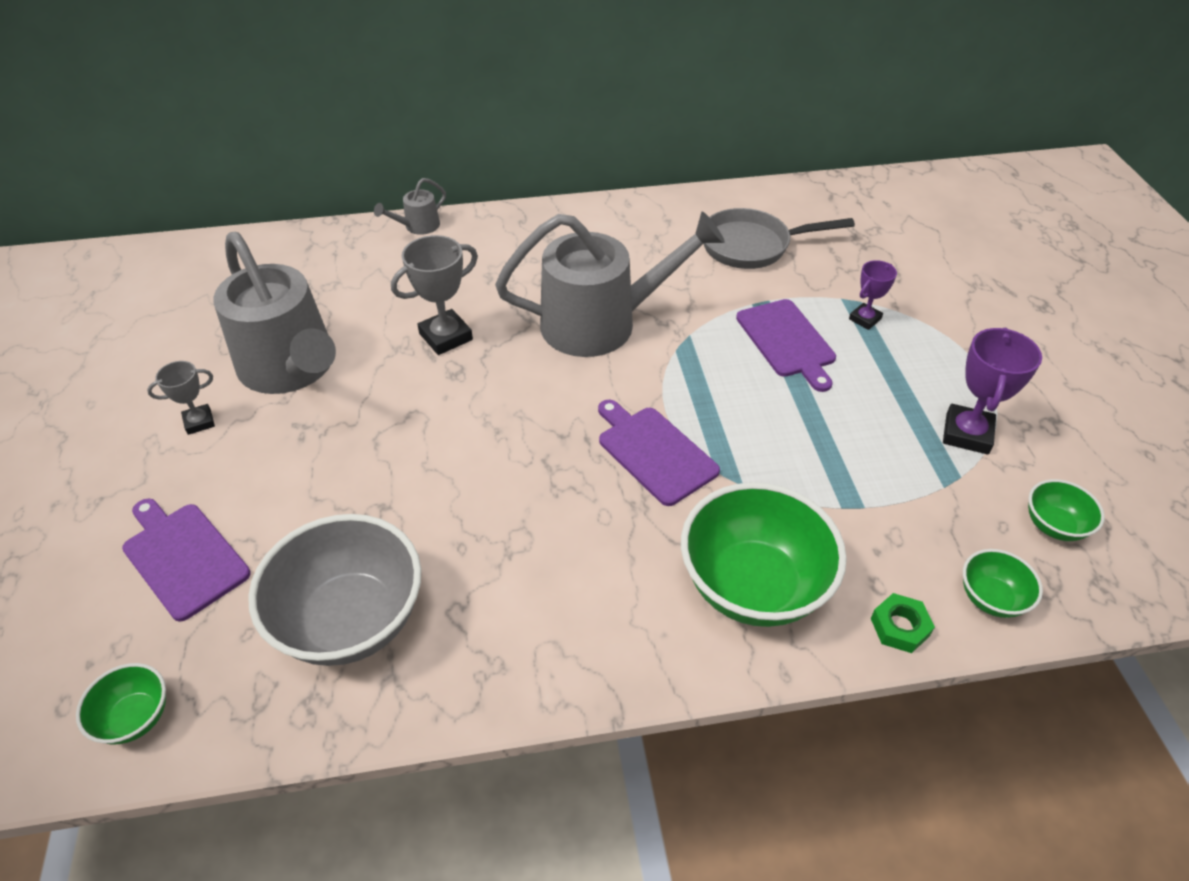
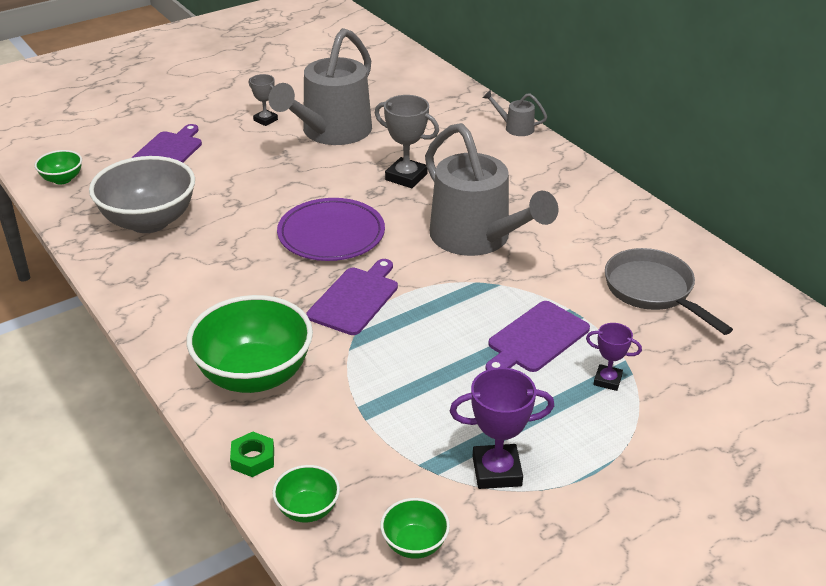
camera: 65 degrees right, 10 degrees down
none -> purple plate [277,198,385,261]

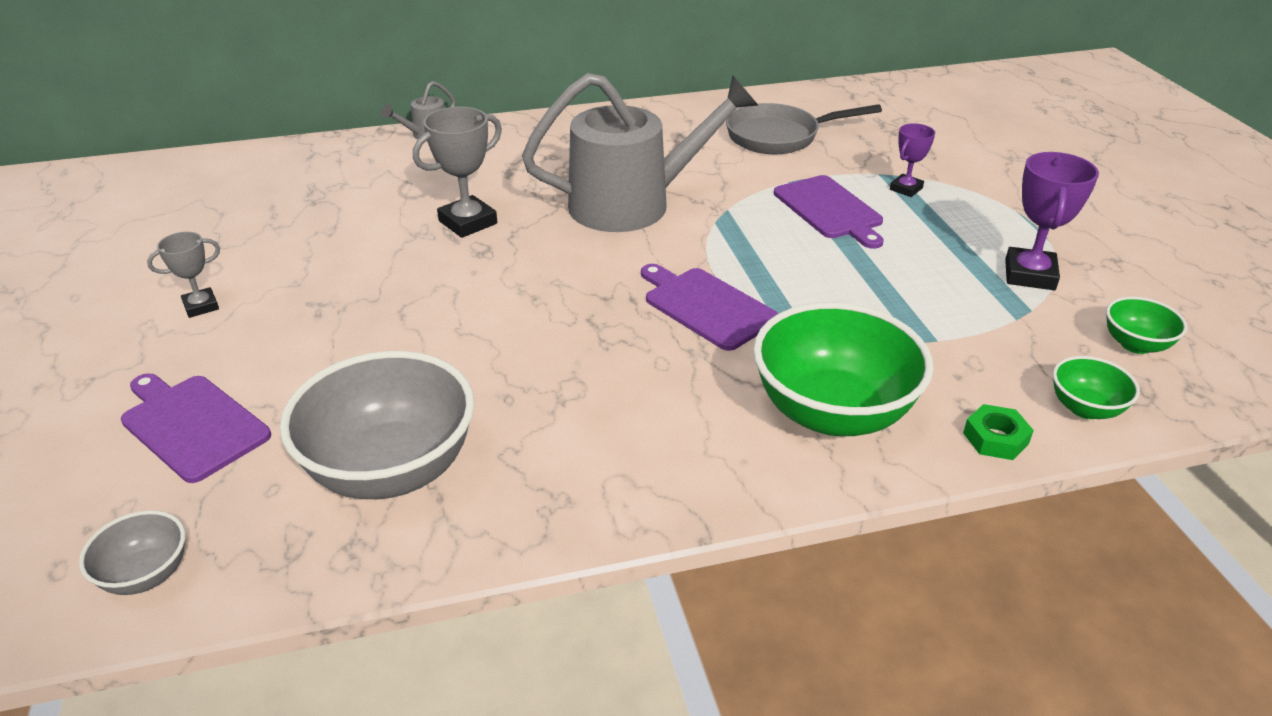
camera: 70 degrees left, 0 degrees up
green bowl [35,150,82,184] -> grey bowl [79,510,185,595]
grey watering can [268,28,372,145] -> none
purple plate [277,198,385,261] -> none

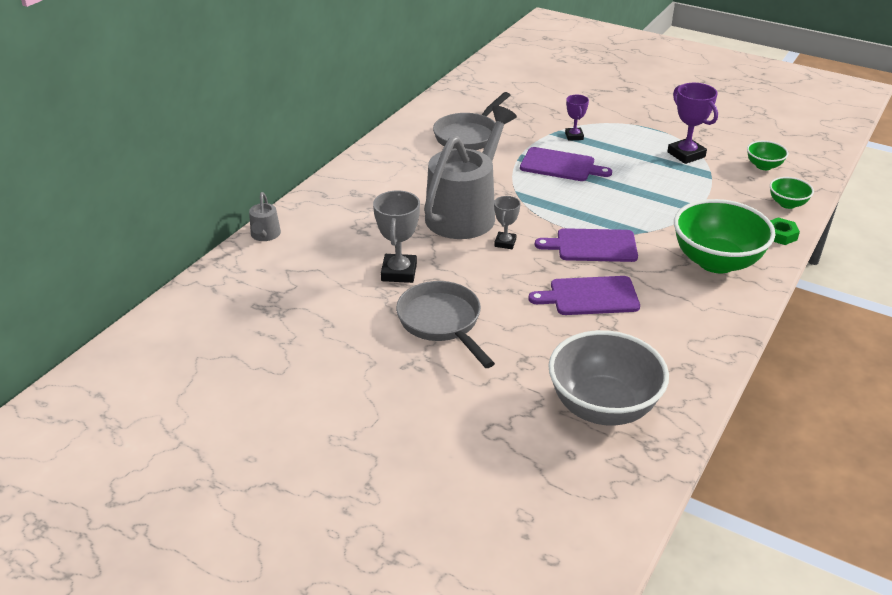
camera: 45 degrees left, 0 degrees up
grey bowl [79,510,185,595] -> none
purple cutting board [121,373,271,483] -> purple cutting board moved to [528,276,640,315]
grey trophy [147,232,220,318] -> grey trophy moved to [494,196,521,249]
none -> grey pan [396,281,495,368]

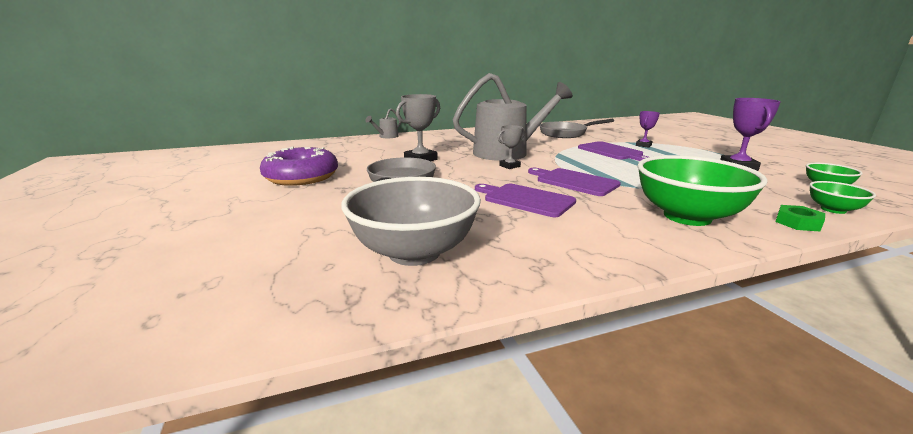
camera: 40 degrees right, 15 degrees down
none -> purple donut [260,147,338,186]

